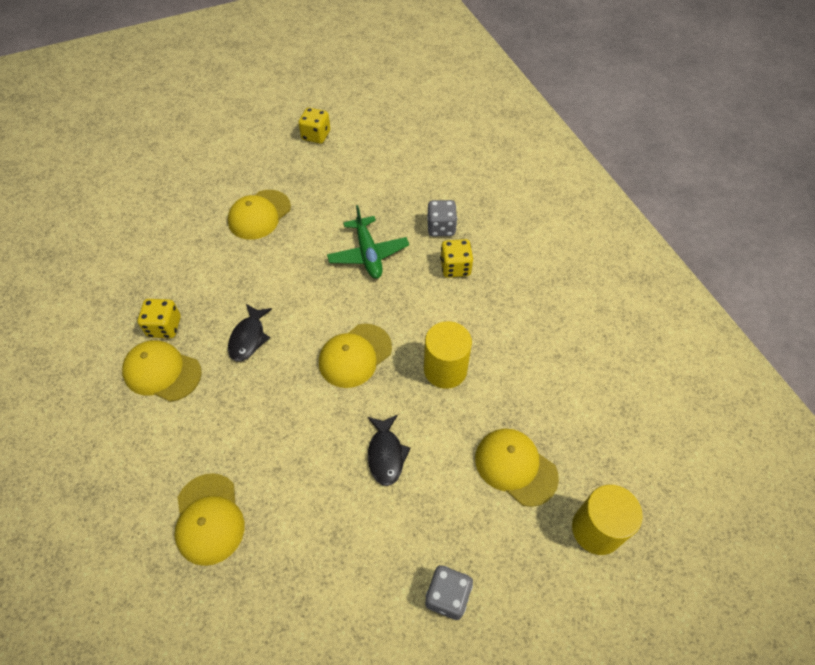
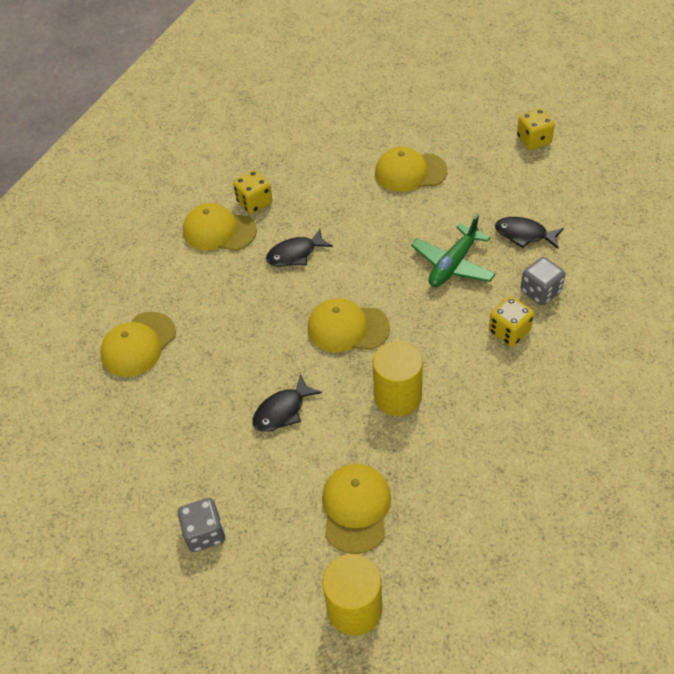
camera: 55 degrees right, 5 degrees down
yellow cap [122,340,202,402] -> yellow cap turned 60 degrees counterclockwise [183,203,257,251]
none -> black fish [495,217,564,249]

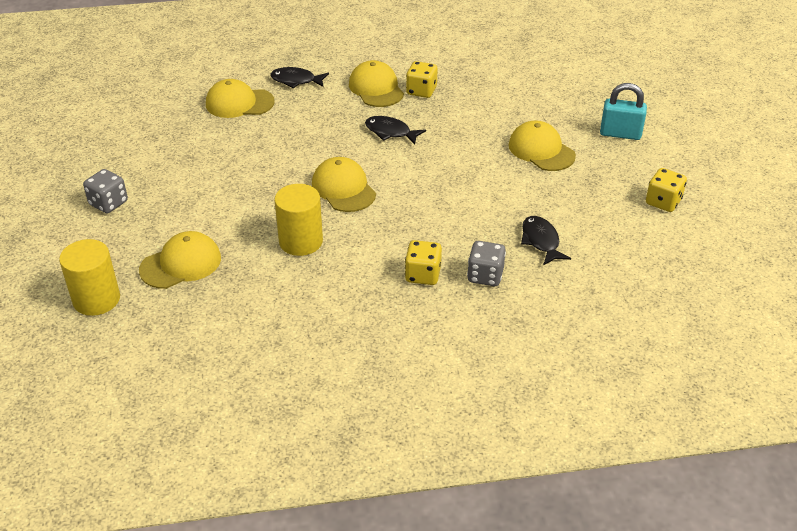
camera: 50 degrees right, 10 degrees down
black fish [252,374,322,432] -> black fish moved to [270,67,329,88]
green plane [411,215,496,287] -> none
none -> turquoise padlock [600,83,647,140]

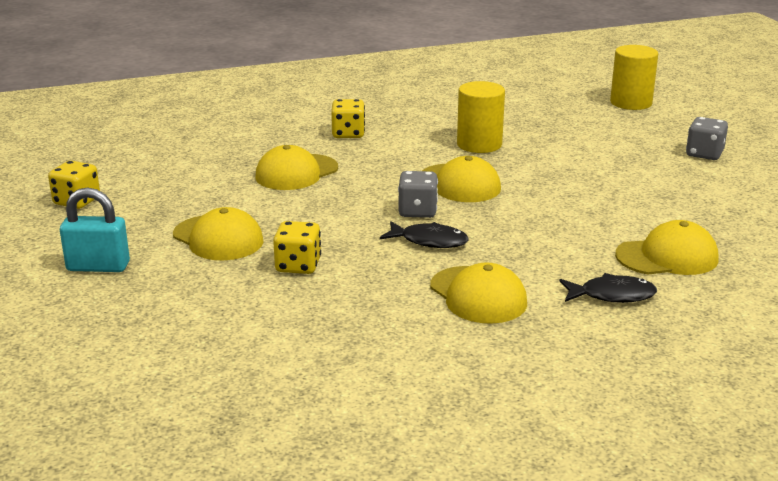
camera: 170 degrees right, 15 degrees down
yellow cap [139,231,221,289] -> yellow cap moved to [255,145,338,190]
yellow dice [406,61,438,98] -> yellow dice moved to [273,221,321,274]
grey dice [467,241,506,286] -> grey dice moved to [398,171,438,218]
black fish [521,216,571,265] -> none

